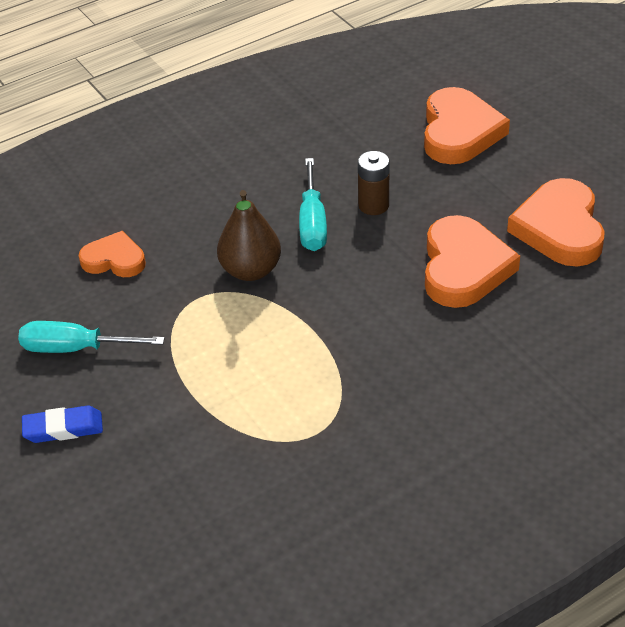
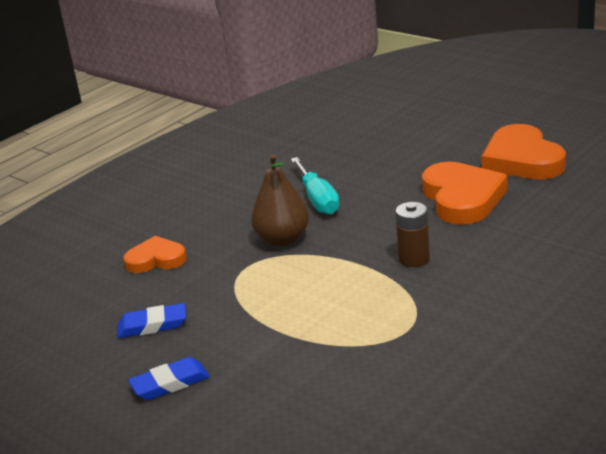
camera: 15 degrees left, 15 degrees down
turquoise screwdriver [18,321,165,353] -> blue eraser [118,303,186,338]
brown battery [358,151,389,215] -> brown battery moved to [395,202,430,267]
orange heart [424,87,510,164] -> none

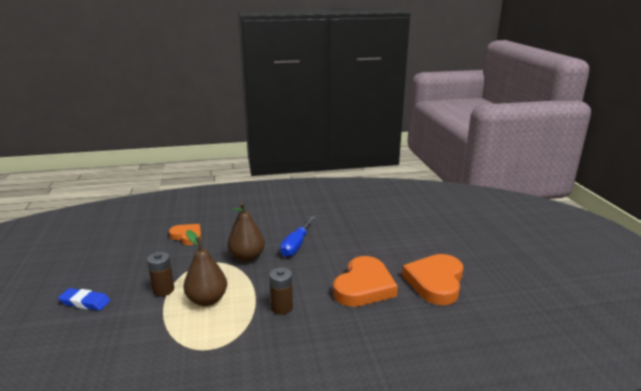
camera: 35 degrees right, 5 degrees down
blue eraser [118,303,186,338] -> none
turquoise screwdriver [291,157,340,215] -> blue screwdriver [280,216,316,257]
none -> brown battery [147,252,174,296]
none -> brown pear [183,230,227,306]

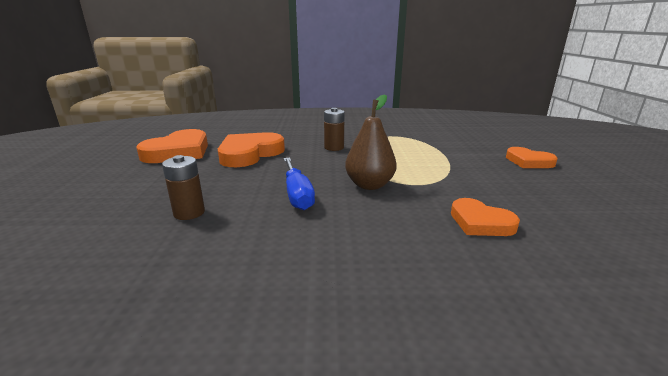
camera: 170 degrees left, 0 degrees up
blue eraser [58,288,110,311] -> orange heart [506,147,558,168]
brown battery [147,252,174,296] -> brown battery moved to [162,155,205,220]
brown pear [183,230,227,306] -> none
blue screwdriver [280,216,316,257] -> blue screwdriver turned 135 degrees clockwise [284,158,315,210]

